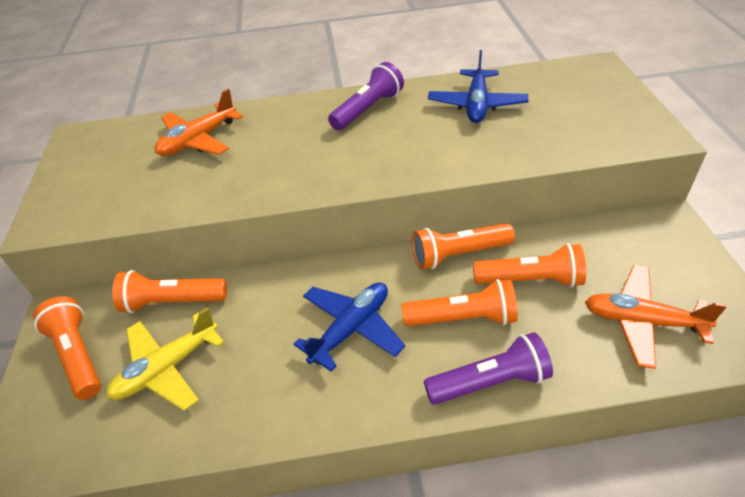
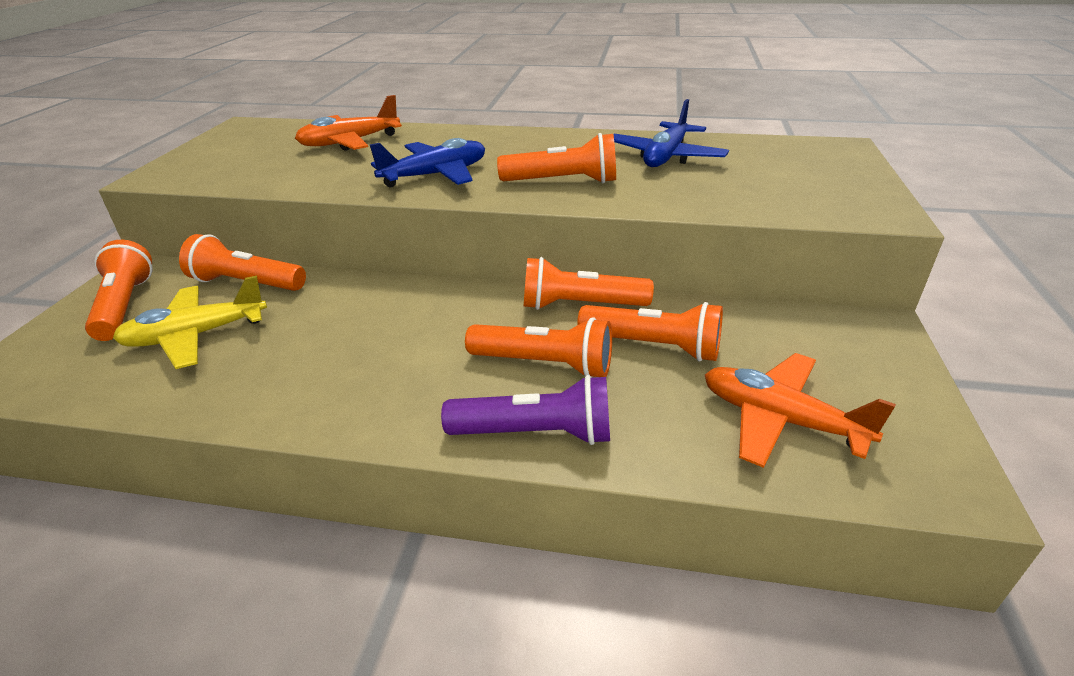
camera: 15 degrees right, 10 degrees down
blue plane [294,282,405,372] -> blue plane moved to [370,138,485,188]
purple flashlight [328,62,404,131] -> none
none -> orange flashlight [497,133,616,183]

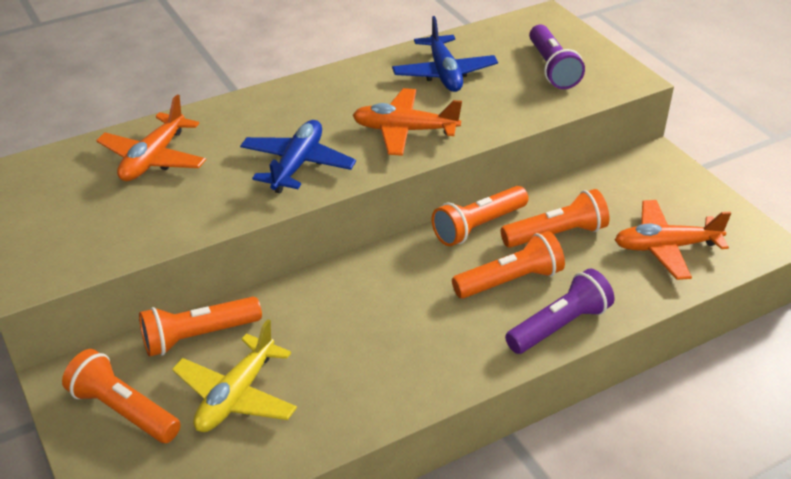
camera: 40 degrees left, 5 degrees up
orange flashlight [497,133,616,183] -> orange plane [352,88,462,156]
none -> purple flashlight [529,25,585,89]

